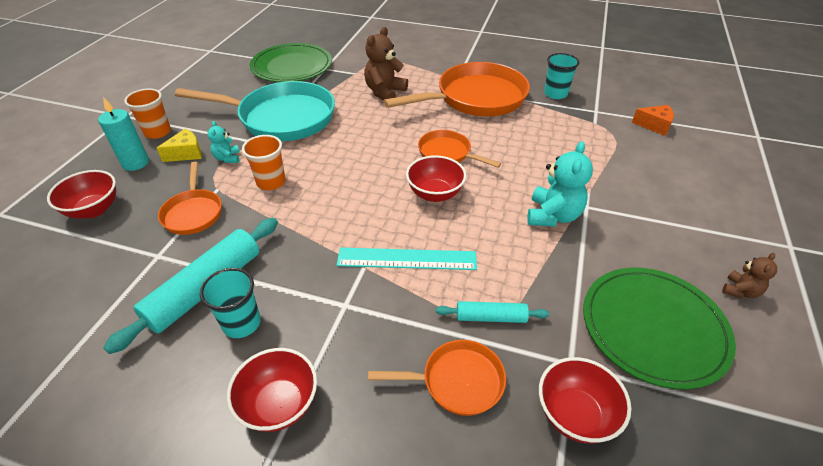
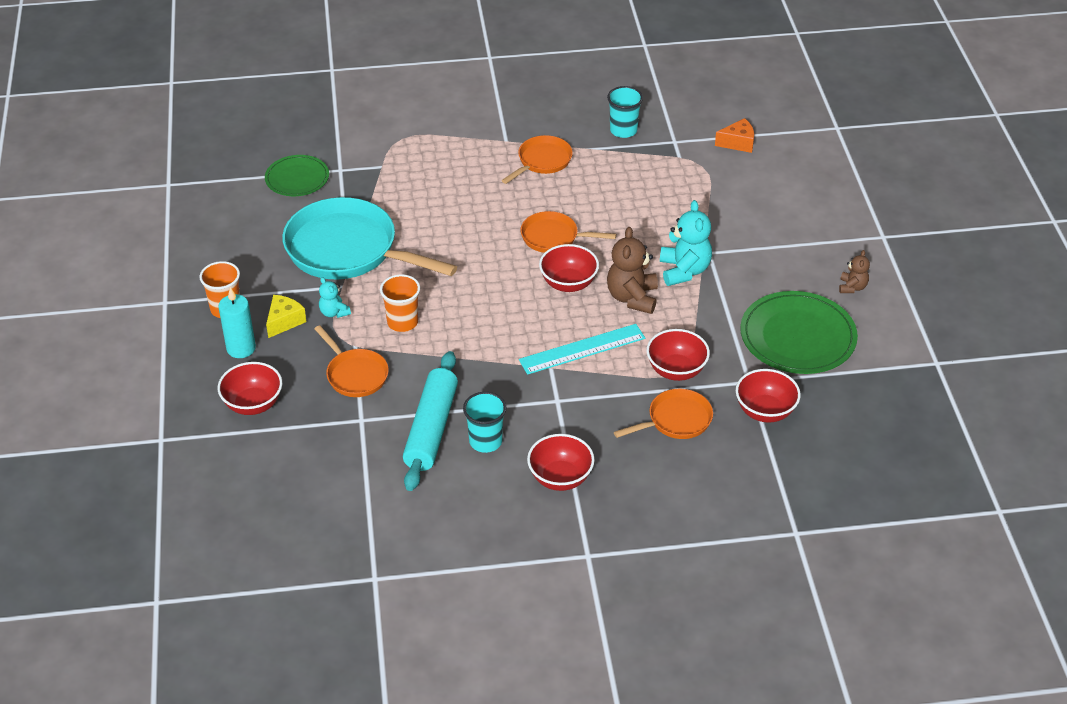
camera: 25 degrees left, 0 degrees up
turquoise pan [175,81,335,141] -> turquoise pan turned 135 degrees counterclockwise [282,197,457,279]
green plate [250,43,332,82] -> green plate [265,155,329,196], size x0.61
brown teddy bear [364,27,408,100] -> brown teddy bear moved to [607,227,658,314]
orange pan [384,62,530,116] -> orange pan [502,135,573,184], size x0.51
turquoise rolling pin [436,301,549,323] -> red bowl [646,329,710,381]

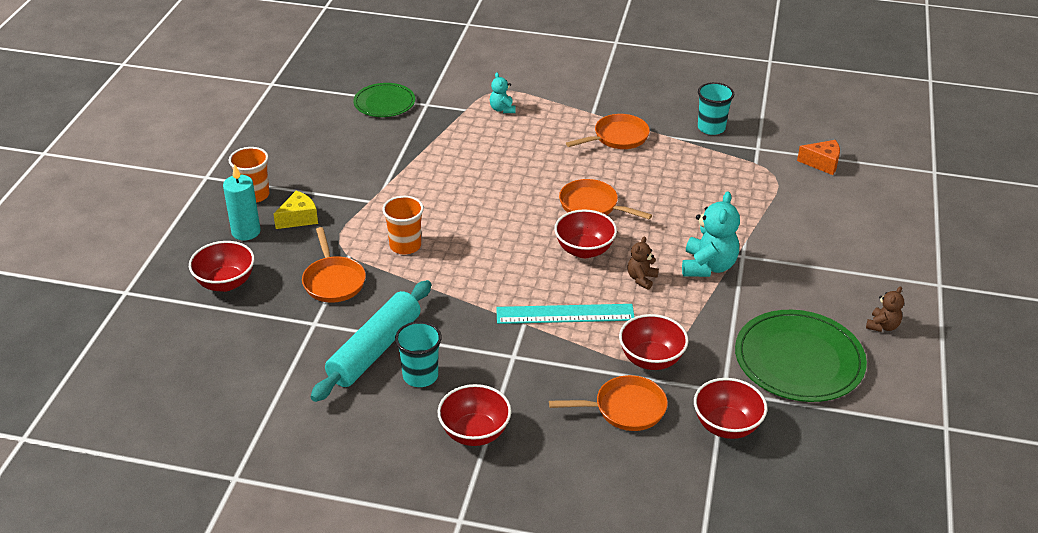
camera: 20 degrees right, 5 degrees down
turquoise pan [282,197,457,279] -> none
turquoise teddy bear [319,277,351,318] -> turquoise teddy bear moved to [490,72,516,113]
brown teddy bear [607,227,658,314] -> brown teddy bear [627,236,659,290], size x0.55

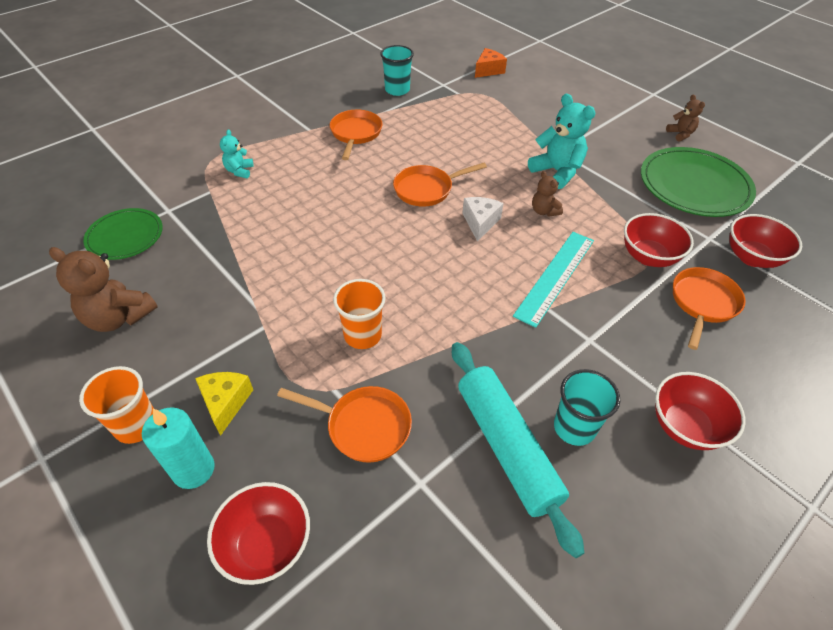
camera: 55 degrees left, 10 degrees up
turquoise teddy bear [490,72,516,113] -> turquoise teddy bear turned 75 degrees clockwise [220,129,254,178]
red bowl [554,209,617,258] -> white cheese [462,197,503,242]
none -> brown teddy bear [49,247,158,332]

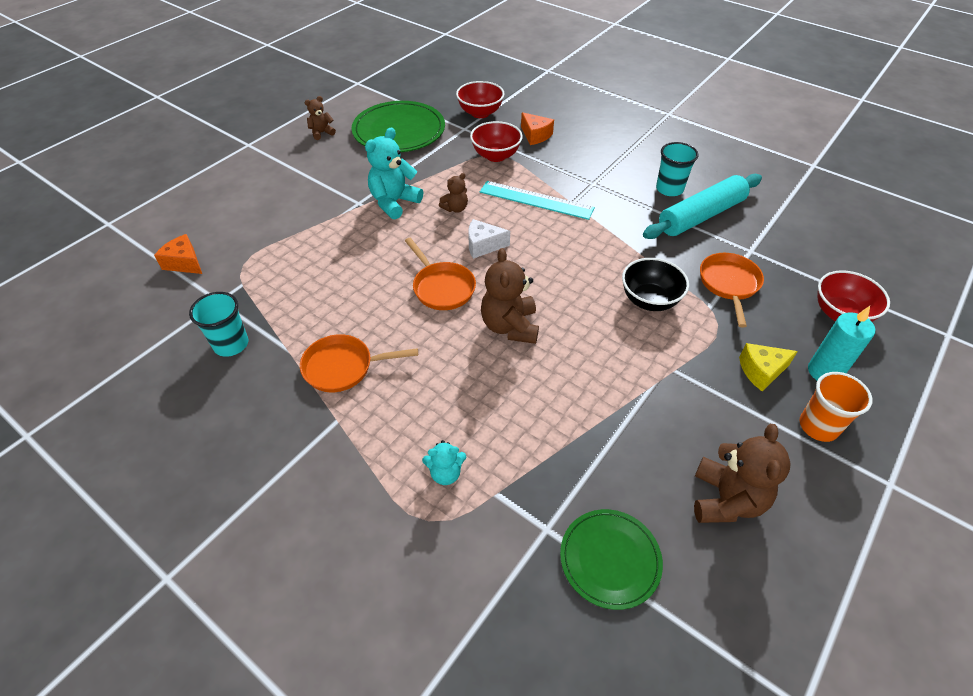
camera: 100 degrees left, 0 degrees up
orange cup [333,279,386,349] -> black bowl [622,258,689,311]
red bowl [655,372,746,450] -> none
orange pan [673,267,746,350] -> orange cheese [521,112,554,145]
none -> brown teddy bear [481,248,539,344]

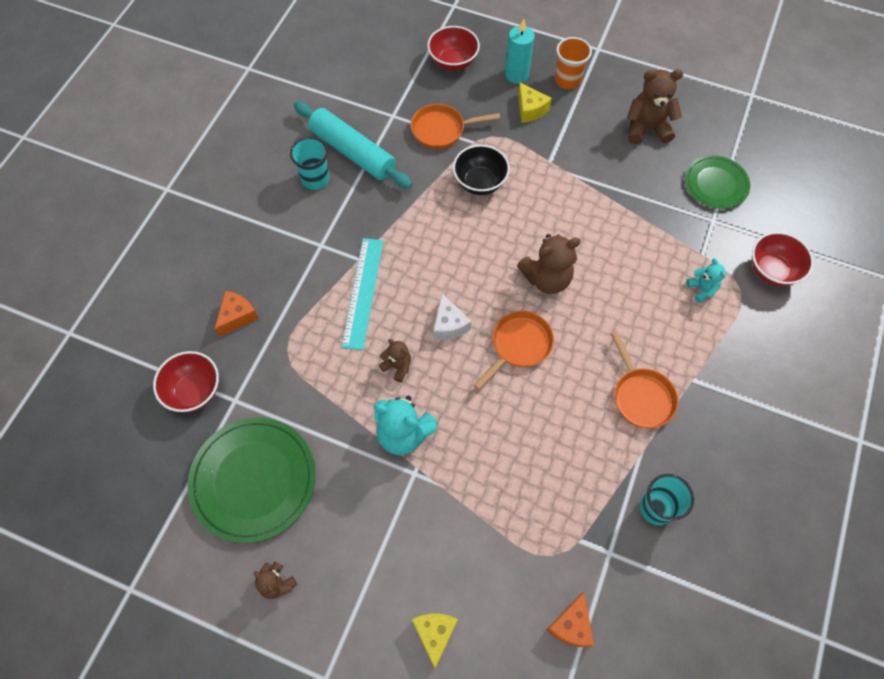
camera: 105 degrees left, 15 degrees up
red bowl [470,121,523,162] -> red bowl moved to [752,232,814,286]
none -> yellow cheese [412,614,458,669]

